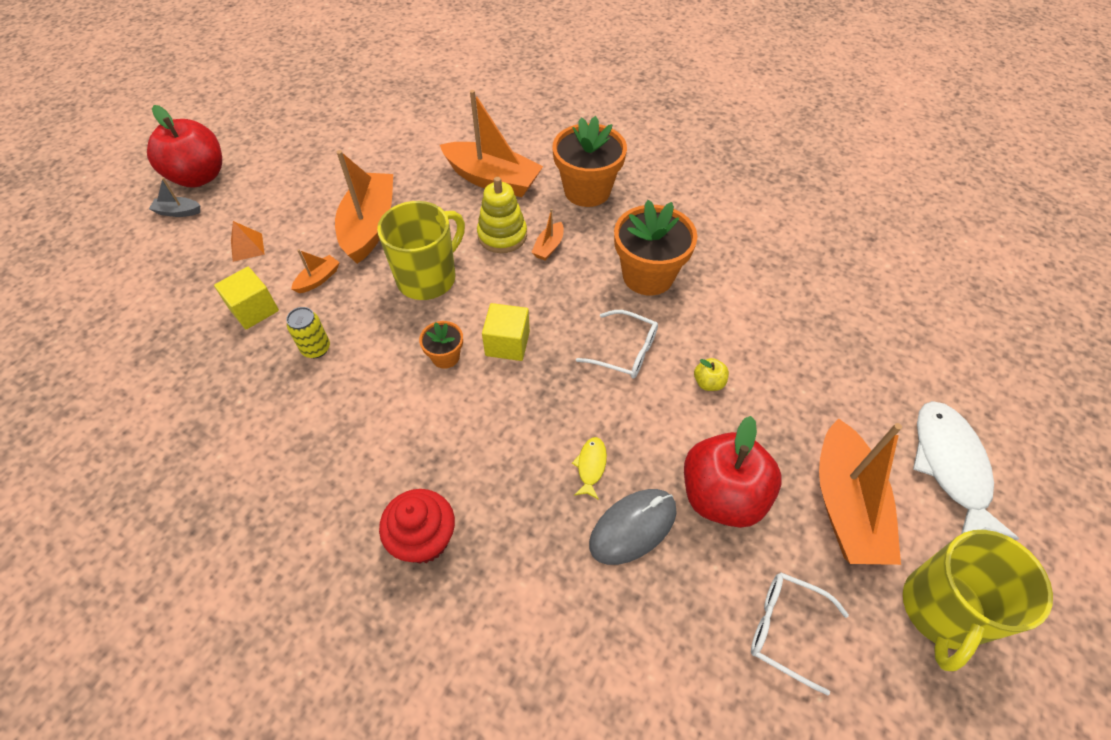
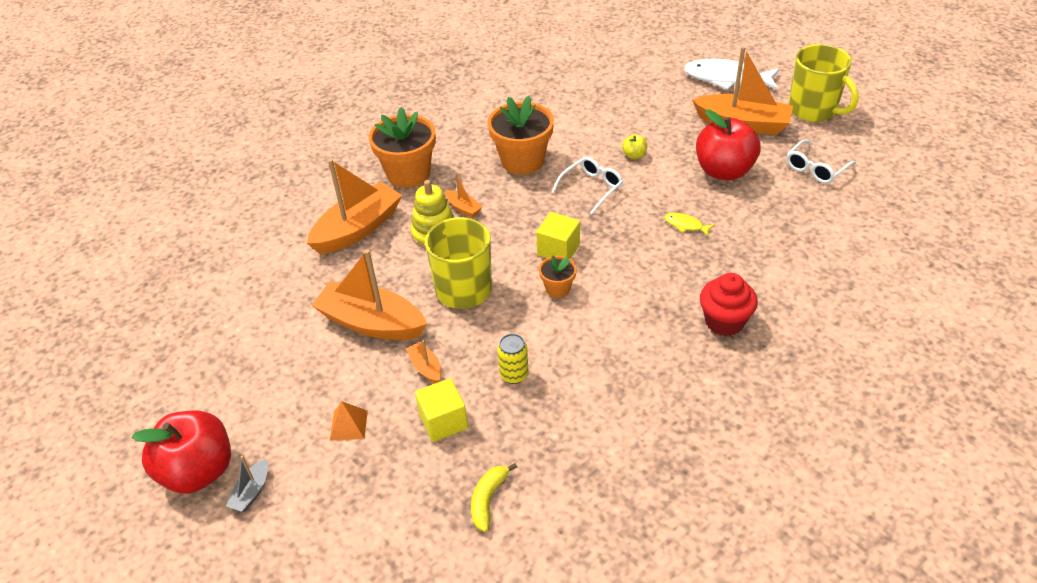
camera: 70 degrees left, 10 degrees down
grey mouse [589,489,677,565] -> none
none -> yellow banana [471,463,517,532]

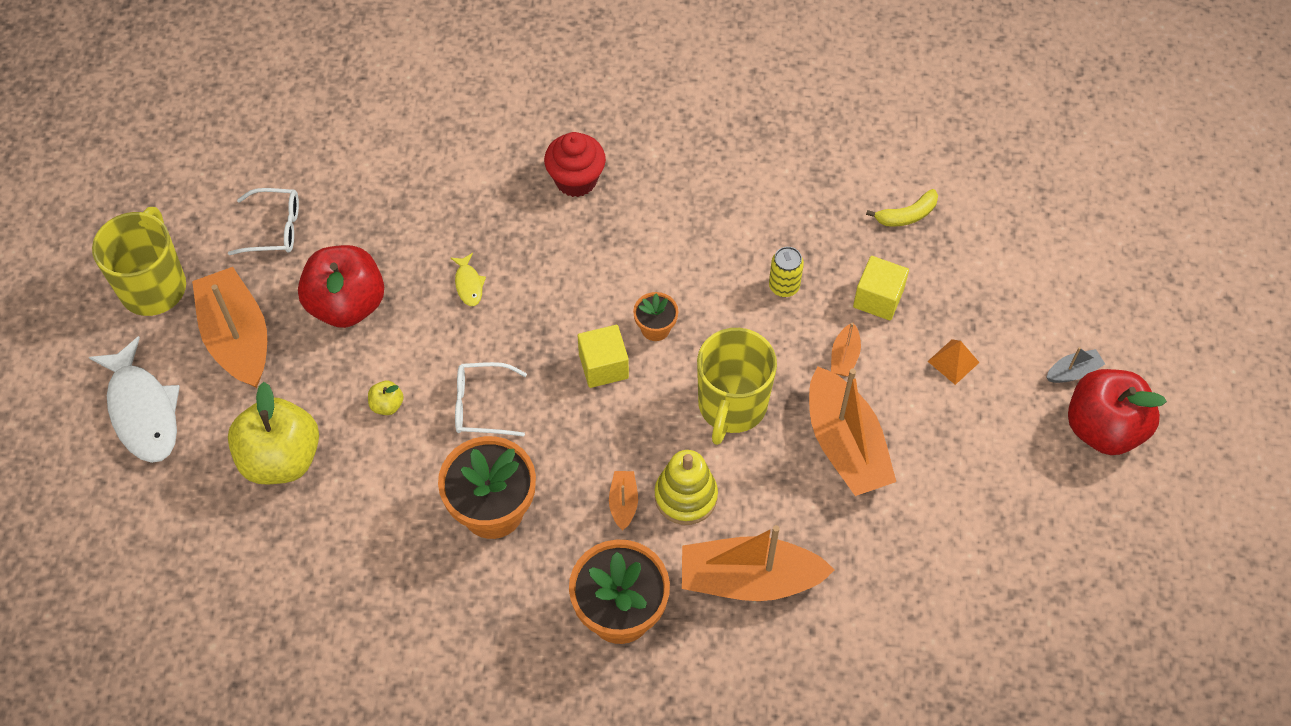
camera: 135 degrees left, 15 degrees up
none -> yellow apple [228,382,319,485]

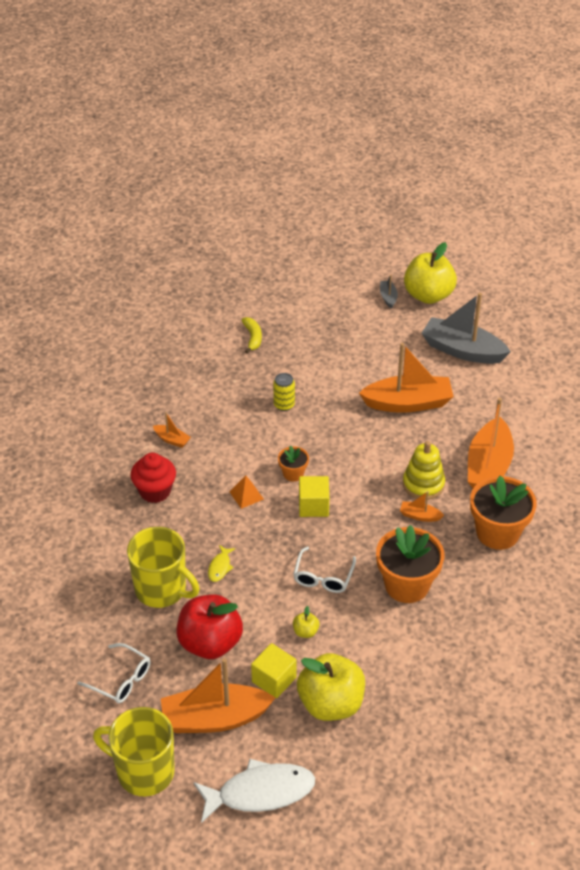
camera: 75 degrees left, 15 degrees down
white glasses [228,188,299,255] -> white glasses turned 105 degrees clockwise [77,643,151,703]
yellow fish [451,253,486,306] -> yellow fish turned 105 degrees clockwise [208,545,235,582]
yellow mug [697,328,777,445] -> yellow mug moved to [127,527,199,608]
orange boat [831,323,861,377] -> orange boat moved to [153,412,191,448]
yellow cube [853,256,909,321] -> yellow cube moved to [251,643,297,698]
orange pyramid [927,339,980,385] -> orange pyramid moved to [229,476,264,509]
red apple [1068,369,1167,455] -> yellow apple [404,242,457,304]
none -> grey boat [421,293,511,364]

